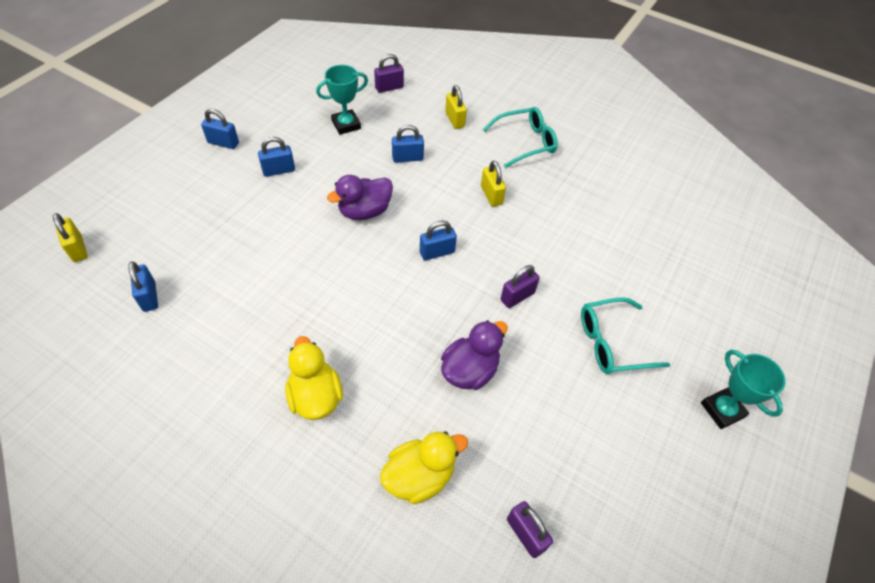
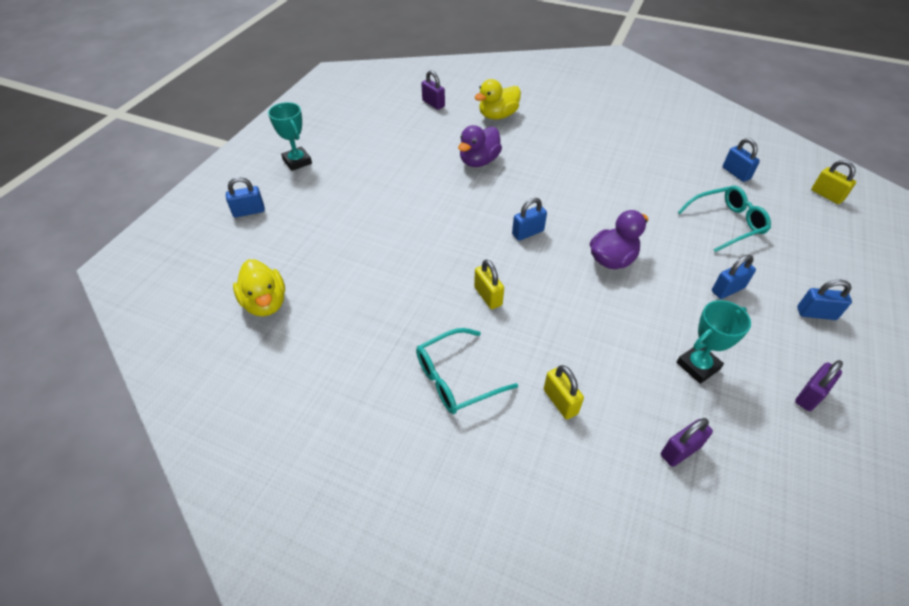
camera: 175 degrees right, 5 degrees down
yellow duck [285,336,343,420] -> yellow duck moved to [233,259,285,316]
blue padlock [392,125,424,163] -> blue padlock moved to [226,177,265,218]
purple padlock [501,265,540,308] -> purple padlock moved to [795,360,843,411]
turquoise glasses [581,297,670,374] -> turquoise glasses moved to [677,186,771,252]

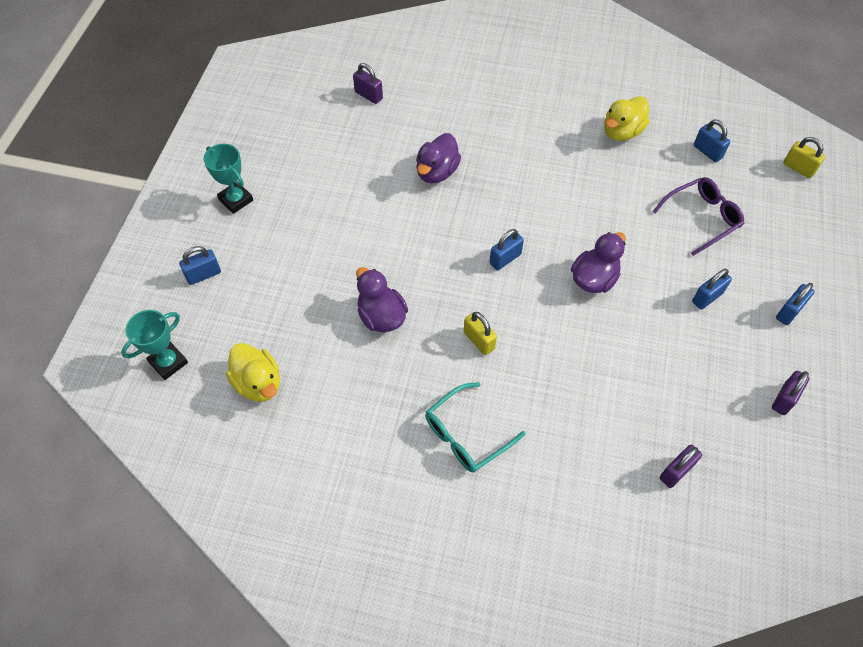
camera: 10 degrees left, 10 degrees up
yellow duck [474,79,521,120] -> yellow duck moved to [604,96,650,141]
yellow padlock [544,365,584,419] -> none
turquoise trophy [676,300,751,384] -> turquoise trophy moved to [121,310,188,380]
turquoise glasses [677,186,771,252] -> purple glasses [652,177,744,256]
blue padlock [797,280,852,320] -> blue padlock turned 45 degrees counterclockwise [776,283,814,325]
none -> purple duck [356,267,408,332]

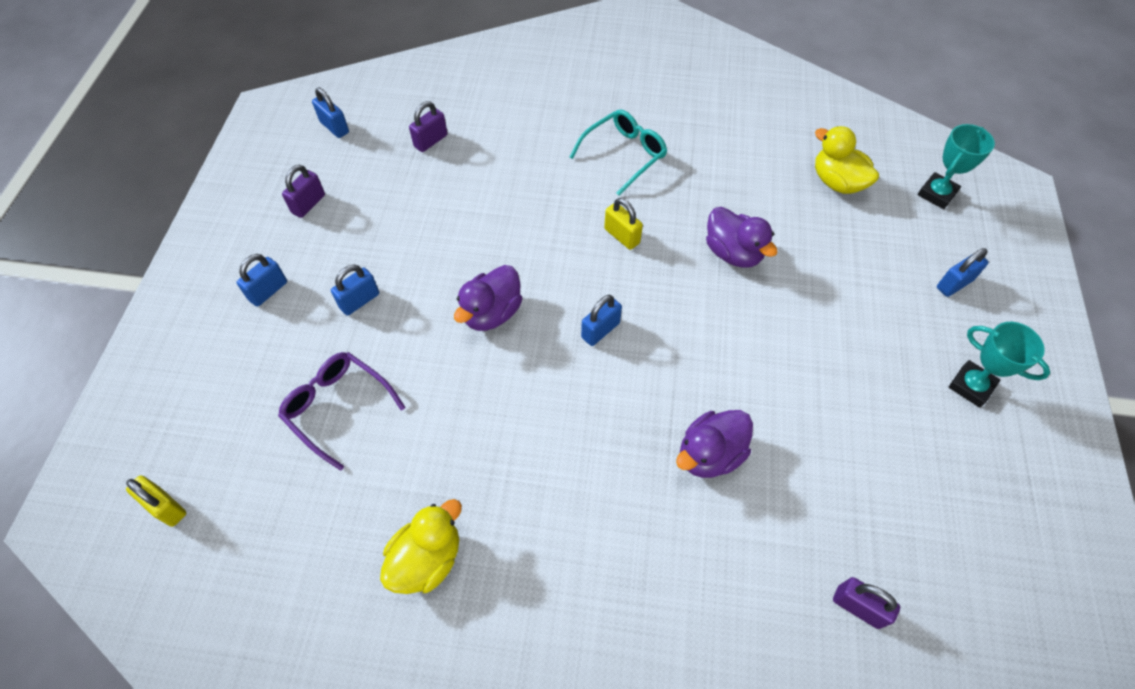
camera: 175 degrees right, 0 degrees up
purple duck [416,133,461,183] -> purple duck turned 150 degrees counterclockwise [676,410,753,478]
purple glasses [652,177,744,256] -> purple glasses turned 75 degrees clockwise [278,352,406,471]
blue padlock [694,120,730,162] -> blue padlock moved to [312,87,349,138]

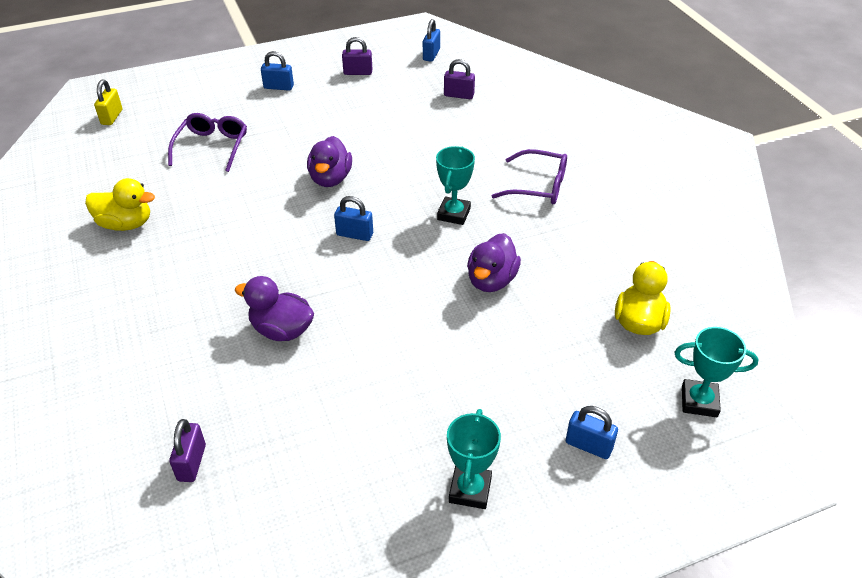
camera: 60 degrees right, 15 degrees down
blue padlock [331,265,379,316] -> none
purple duck [454,265,523,331] -> purple duck turned 90 degrees counterclockwise [307,136,352,187]
turquoise glasses [570,109,667,196] -> purple glasses [492,149,567,204]
yellow padlock [604,198,643,250] -> turquoise trophy [436,146,475,225]

